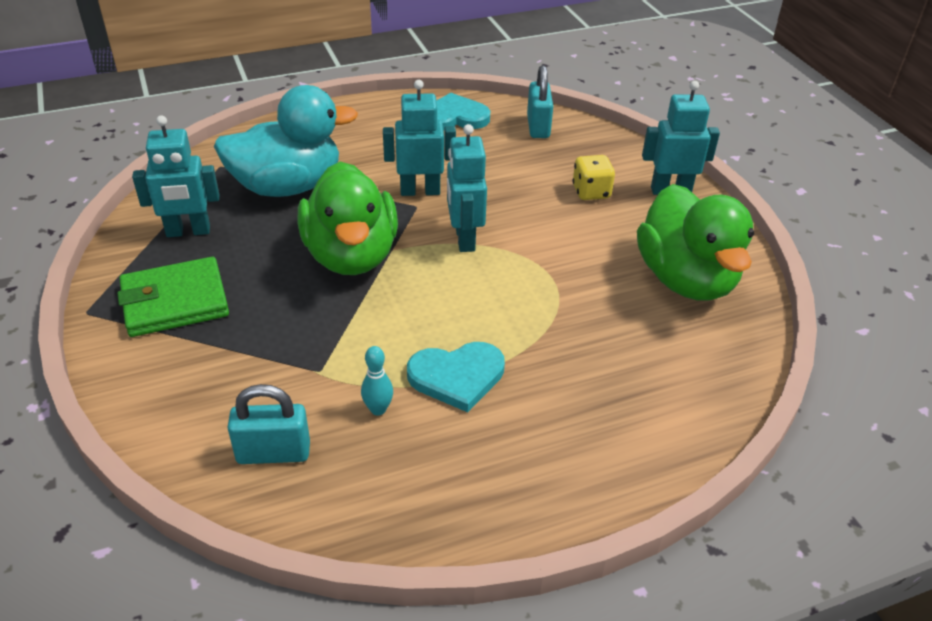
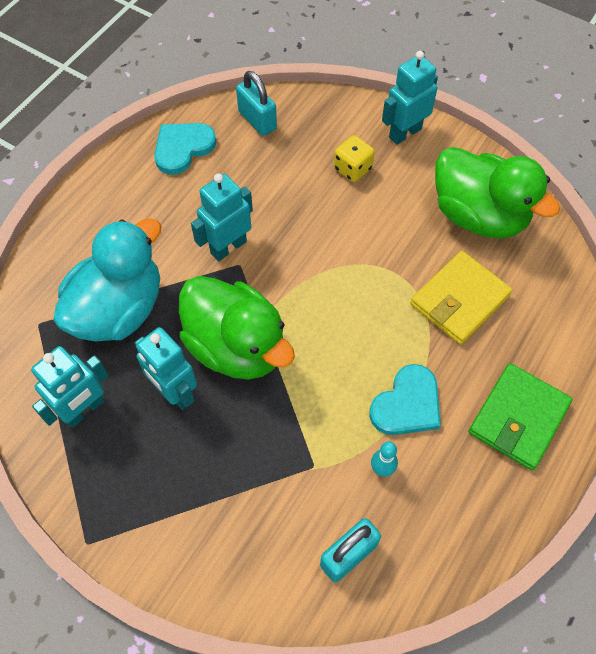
camera: 35 degrees left, 20 degrees up
green wallet [117,257,229,337] -> green wallet moved to [468,363,572,470]
turquoise robot [447,124,487,252] -> turquoise robot moved to [134,327,197,410]
none -> yellow wallet [410,251,512,345]

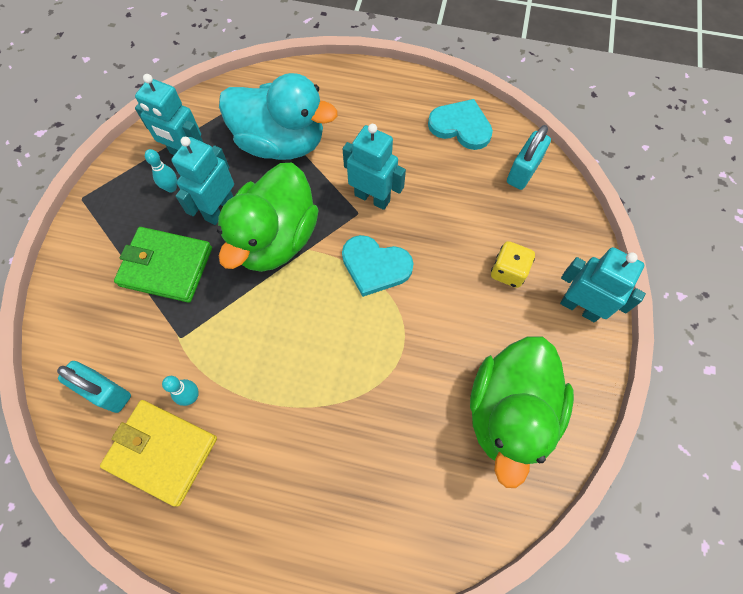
camera: 70 degrees right, 5 degrees up
turquoise heart [369,364,441,435] -> turquoise heart moved to [342,235,414,297]
yellow wallet [410,251,512,345] -> yellow wallet moved to [100,400,217,507]
green wallet [468,363,572,470] -> green wallet moved to [114,227,212,303]
none -> turquoise bowling pin [145,149,177,192]

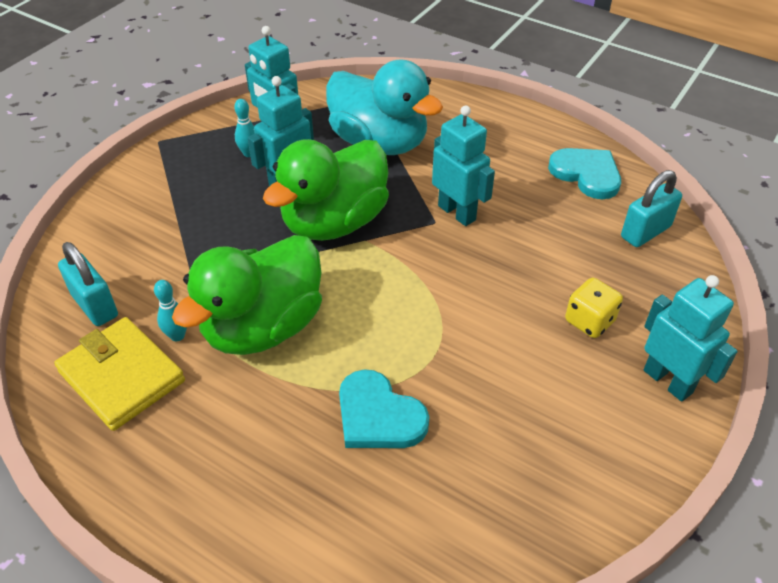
camera: 20 degrees right, 20 degrees down
green wallet [114,227,212,303] -> none
turquoise heart [342,235,414,297] -> turquoise heart moved to [339,369,429,448]
green duck [470,337,574,488] -> green duck moved to [172,235,322,355]

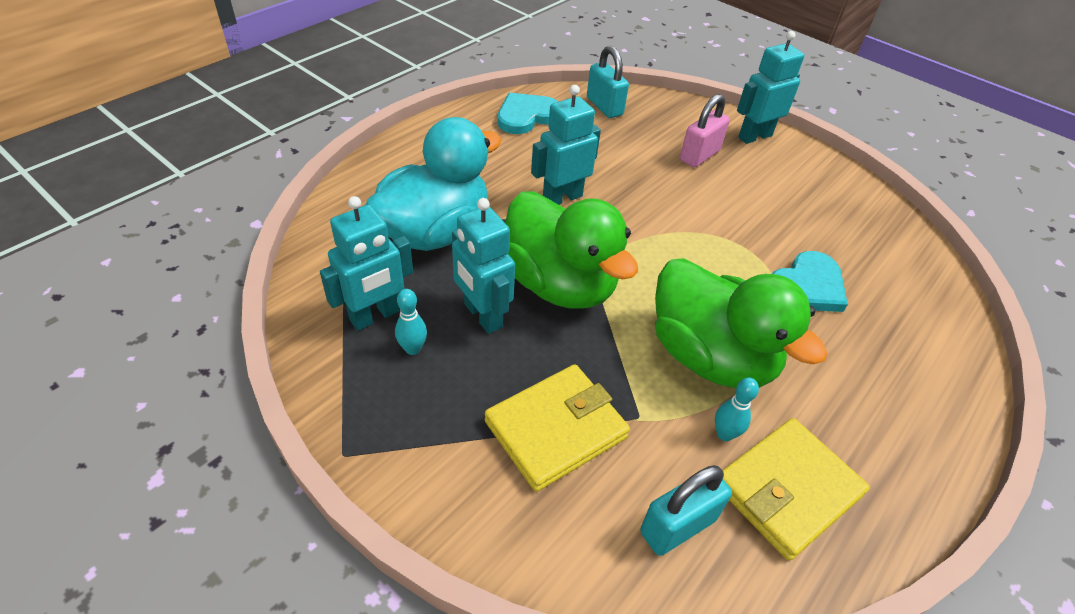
camera: 85 degrees left, 0 degrees up
yellow dice [565,278,623,338] -> pink padlock [680,94,730,167]
none -> yellow wallet [485,364,630,492]

